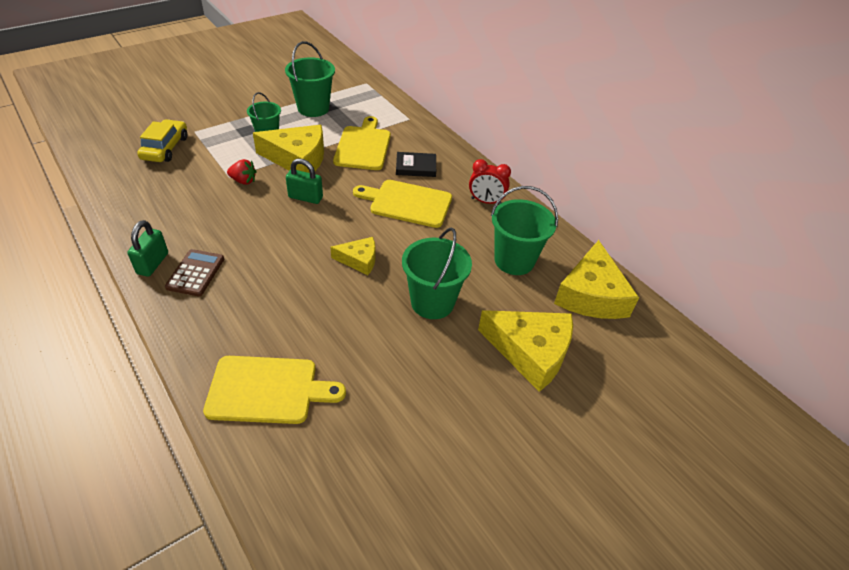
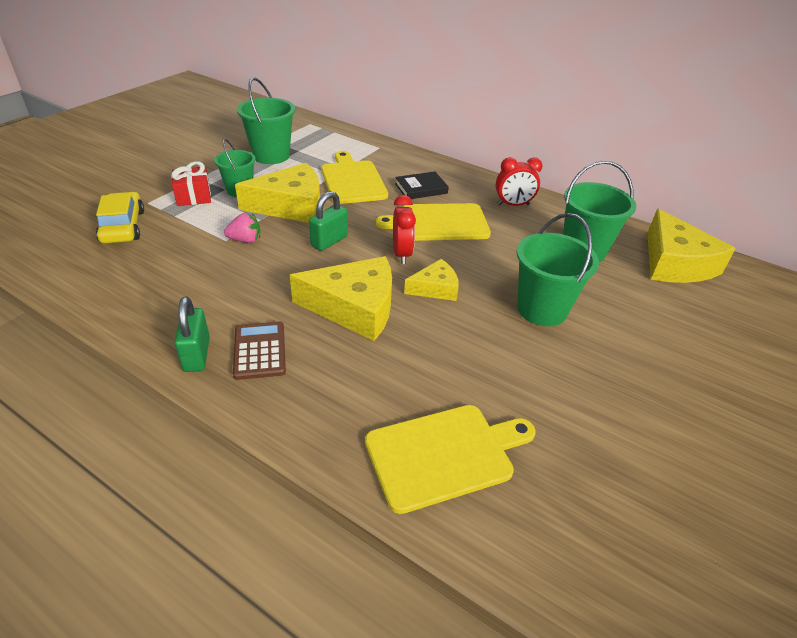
camera: 20 degrees left, 5 degrees down
red strawberry [227,159,257,185] -> pink strawberry [224,213,260,243]
green padlock [286,159,323,204] -> green padlock turned 45 degrees counterclockwise [309,191,348,251]
yellow cheese [478,310,573,392] -> yellow cheese moved to [290,256,392,341]
none -> red gift [171,161,211,206]
none -> red clock [393,195,416,264]

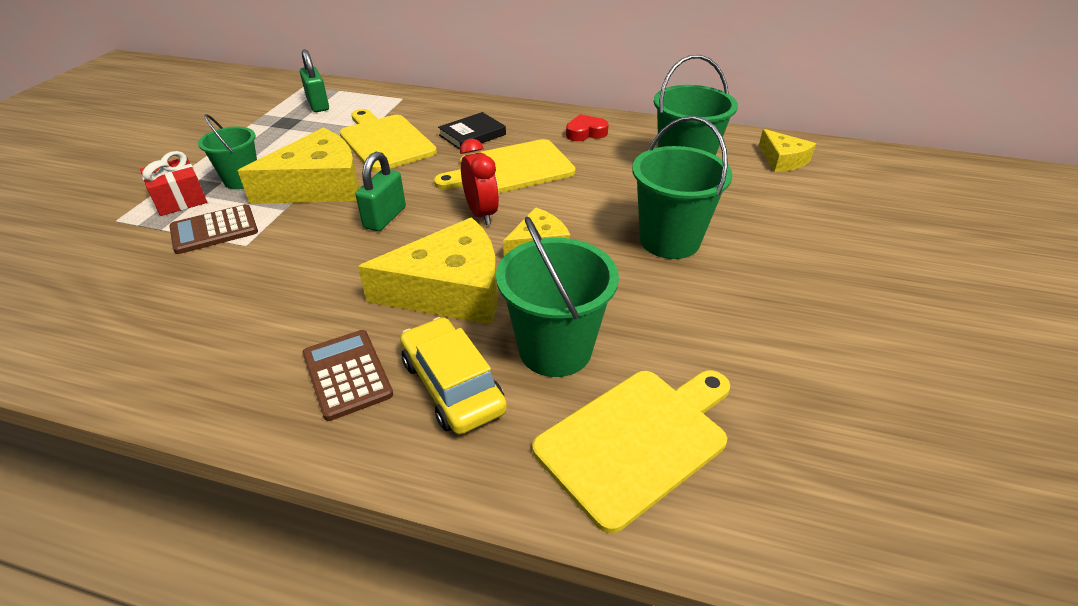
camera: 15 degrees left, 0 degrees up
yellow car [96,192,144,244] -> yellow car moved to [400,317,507,434]
green padlock [175,297,210,372] -> green padlock moved to [300,49,329,112]
pink strawberry [224,213,260,243] -> none
green bucket [237,77,295,164] -> green bucket moved to [496,216,619,377]
red clock [496,157,542,206] -> red heart [566,114,609,141]
yellow cheese [647,209,736,283] -> yellow cheese [759,129,816,172], size x0.55
none -> brown calculator [170,204,258,254]

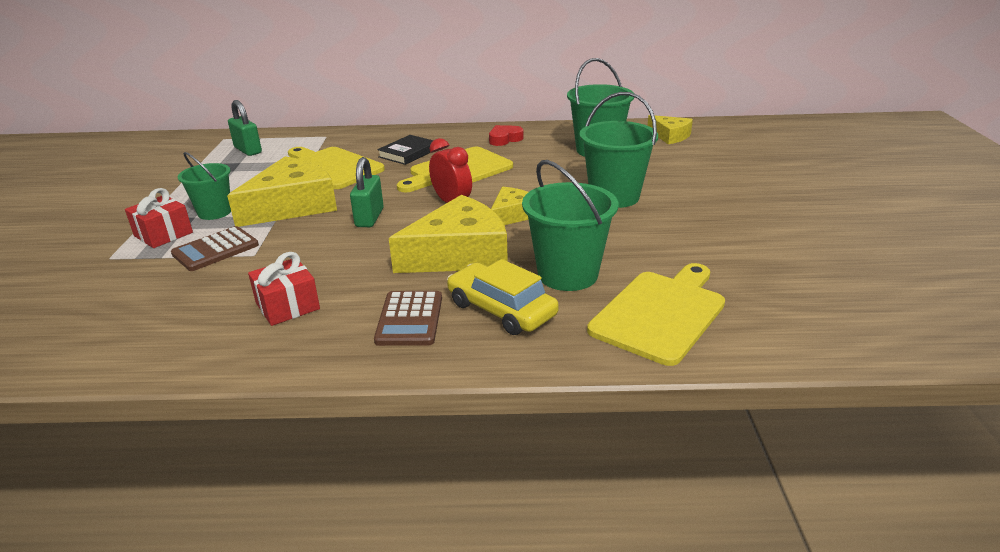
camera: 15 degrees left, 10 degrees down
brown calculator [303,330,393,421] -> brown calculator turned 135 degrees counterclockwise [374,291,442,346]
none -> red gift [248,252,320,326]

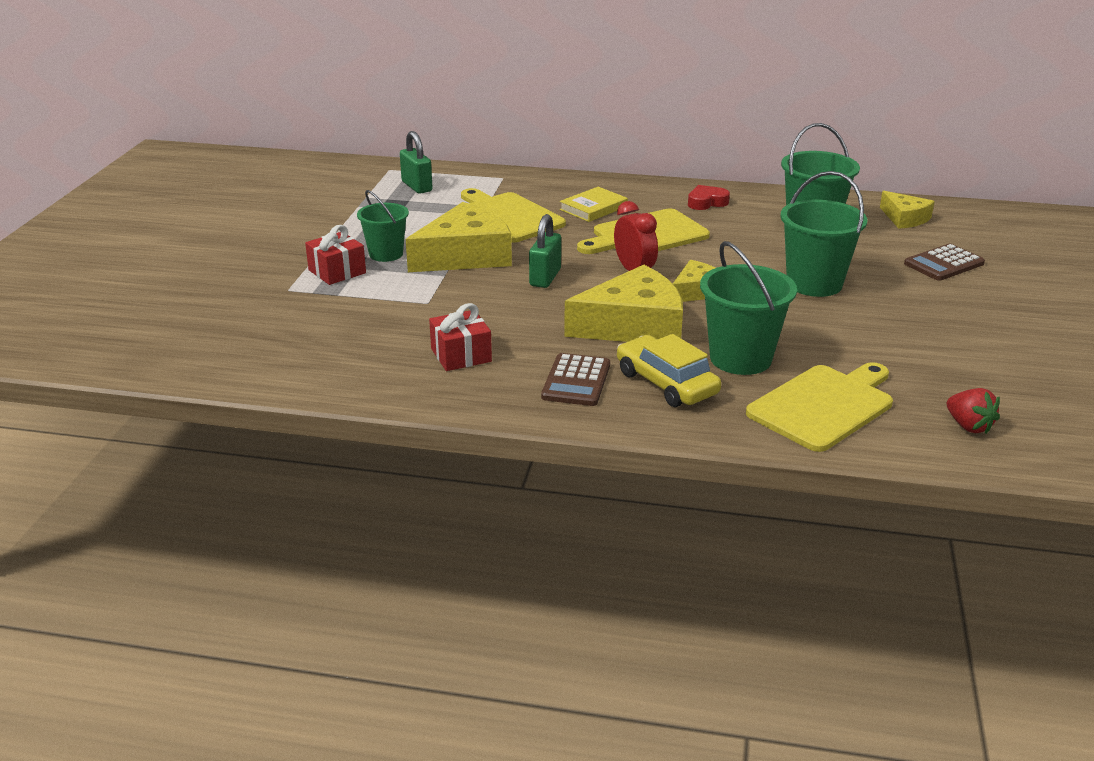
camera: 10 degrees right, 0 degrees up
brown calculator [171,226,259,271] -> brown calculator moved to [904,244,985,281]
black book [377,135,434,165] -> yellow book [560,187,628,222]
none -> red strawberry [946,388,1000,434]

